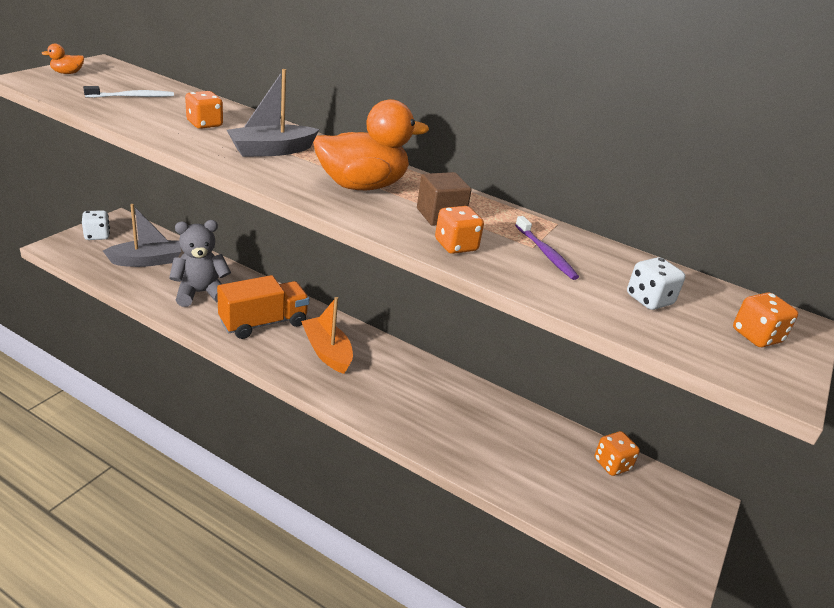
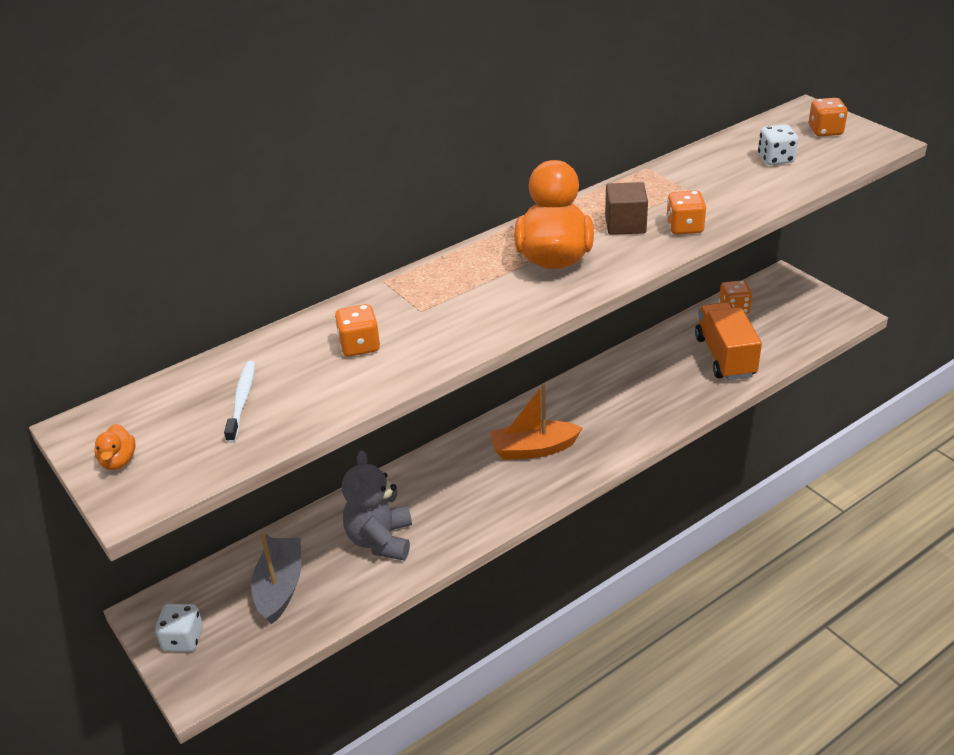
camera: 60 degrees left, 5 degrees up
orange truck [217,275,309,339] -> orange truck moved to [695,302,762,380]
grey boat [227,69,319,157] -> none
purple toothbrush [515,216,579,280] -> none

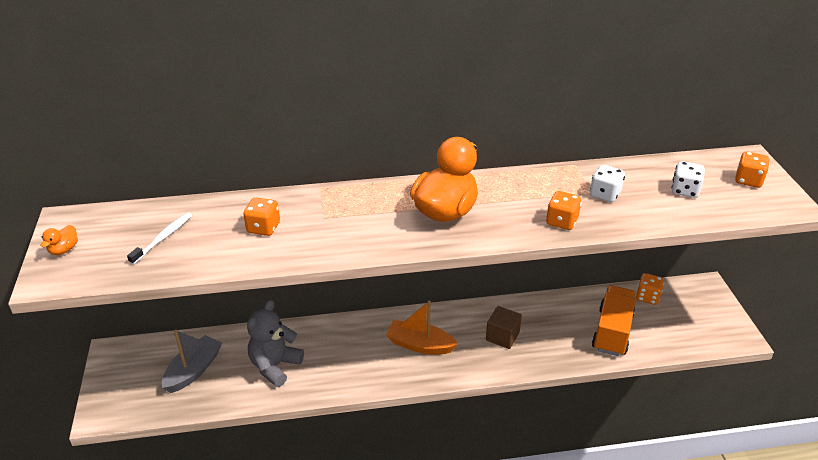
camera: 25 degrees right, 0 degrees up
white dice [155,604,203,652] -> white dice moved to [590,165,625,202]
brown cube [605,182,648,235] -> brown cube moved to [486,306,522,349]

